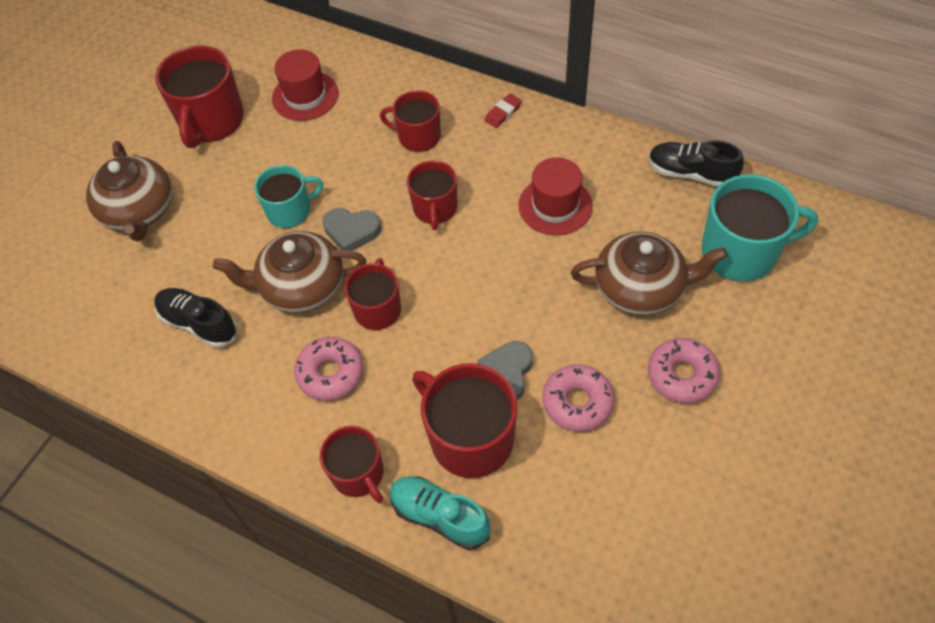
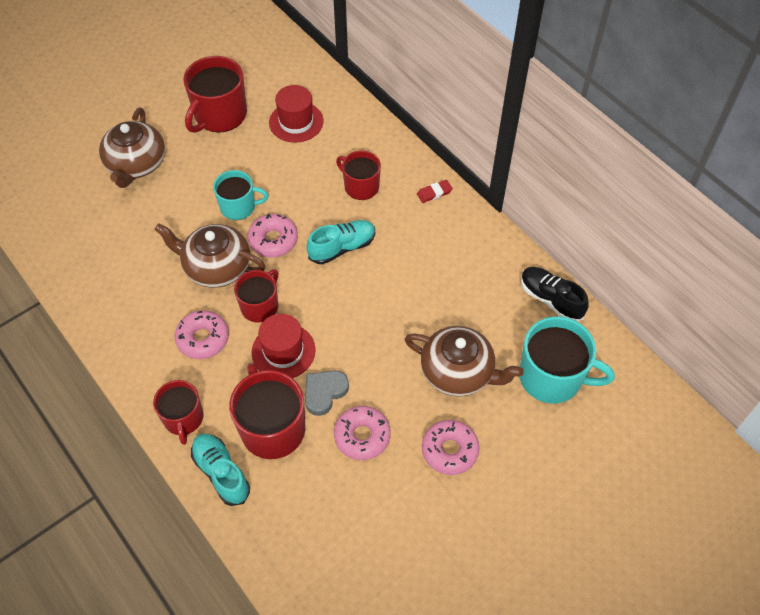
camera: 20 degrees right, 0 degrees up
black shoe [155,288,238,348] -> none
grey heart [323,208,381,251] -> pink donut [248,214,298,257]
red mug [407,160,457,230] -> turquoise shoe [306,220,375,264]
red hat [519,157,593,235] -> red hat moved to [251,314,316,378]

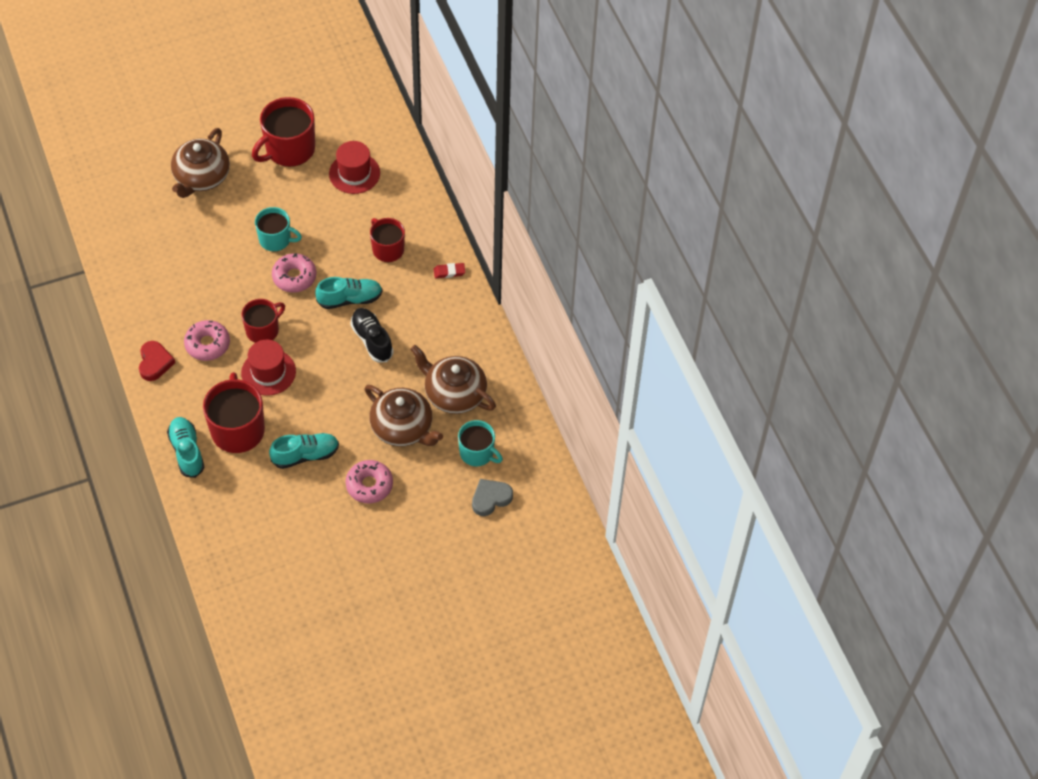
camera: 15 degrees right, 0 degrees up
red mug [153,380,203,445] -> none
brown teapot [154,223,266,288] -> brown teapot moved to [410,345,496,414]
grey heart [305,371,349,416] -> grey heart moved to [472,479,513,516]
pink donut [334,406,391,460] -> turquoise shoe [269,433,339,469]
turquoise mug [519,316,615,403] -> turquoise mug [458,420,503,466], size x0.63
black shoe [521,267,589,321] -> black shoe moved to [350,308,393,362]
none -> red heart [139,341,175,381]

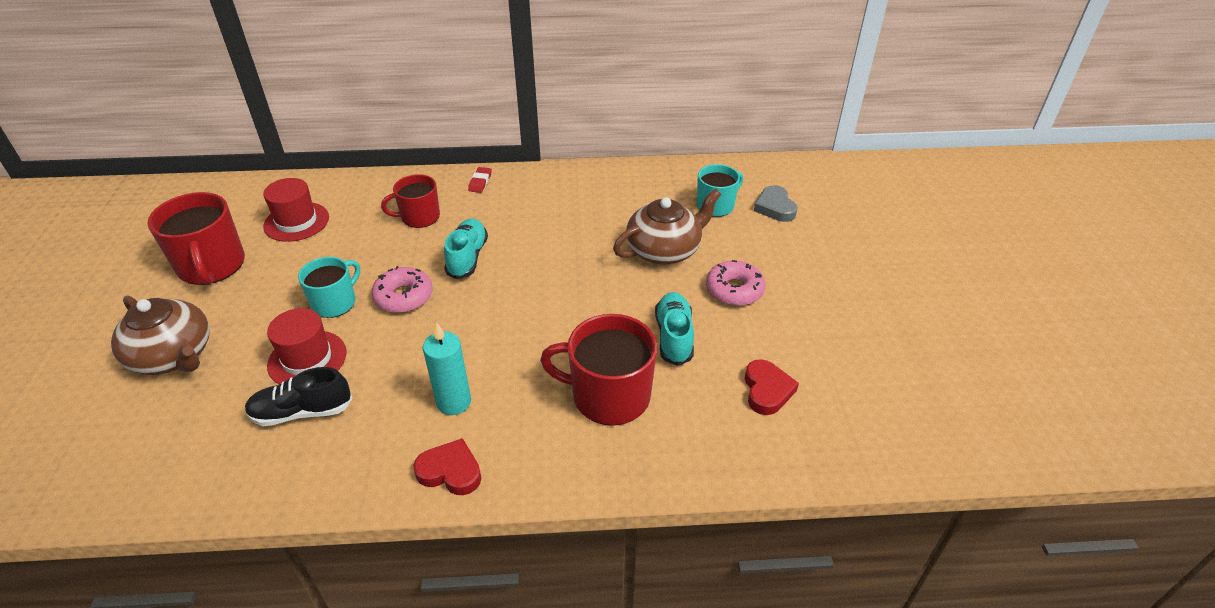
camera: 70 degrees left, 15 degrees down
turquoise shoe [167,417,204,478] -> none
pink donut [184,320,230,361] -> turquoise candle [423,322,471,415]
red mug [241,299,285,343] -> none
red hat [241,340,296,396] -> red hat moved to [267,308,347,385]
black shoe [350,308,393,362] -> black shoe moved to [245,367,353,426]
brown teapot [410,345,496,414] -> none
none -> red heart [745,359,799,415]

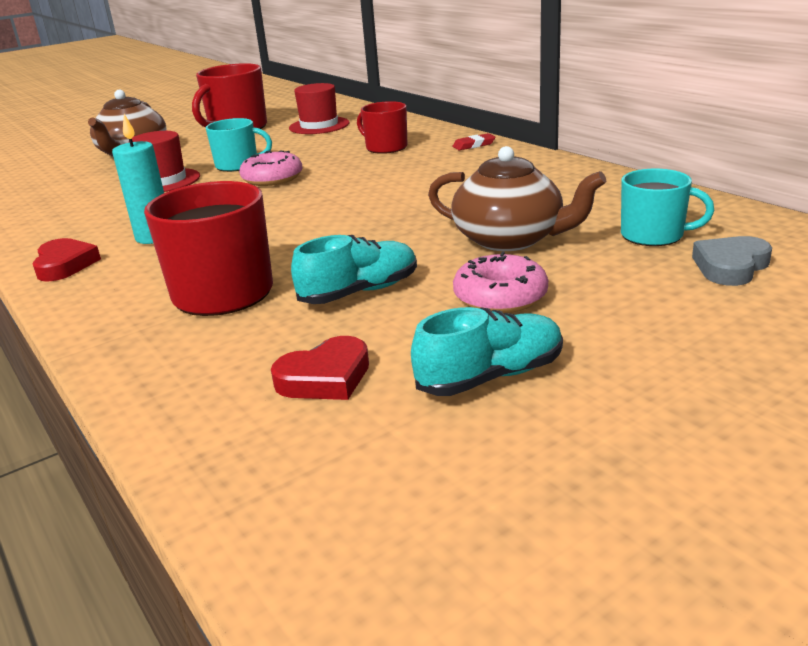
camera: 60 degrees right, 15 degrees down
black shoe [245,367,353,426] -> none
turquoise shoe [444,218,488,279] -> turquoise shoe moved to [411,307,563,396]

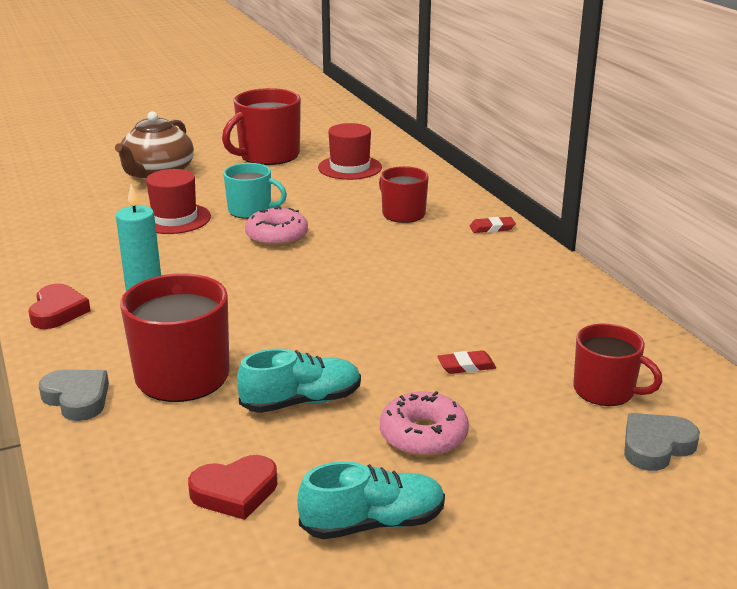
camera: 10 degrees right, 0 degrees up
brown teapot [428,146,606,251] -> red eraser [437,350,496,374]
turquoise mug [621,169,714,246] -> red mug [573,324,663,406]
none -> grey heart [39,370,109,421]

